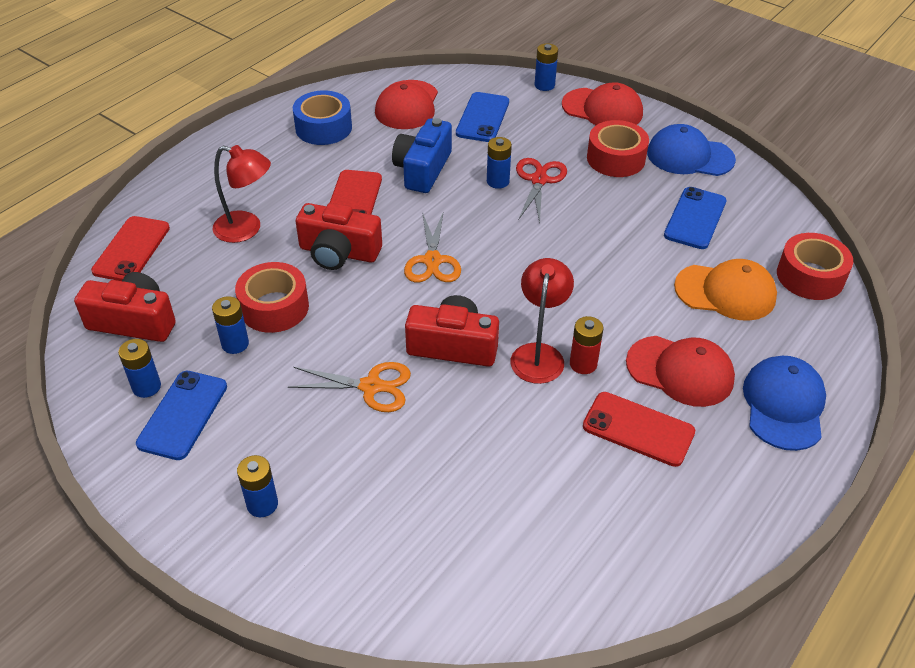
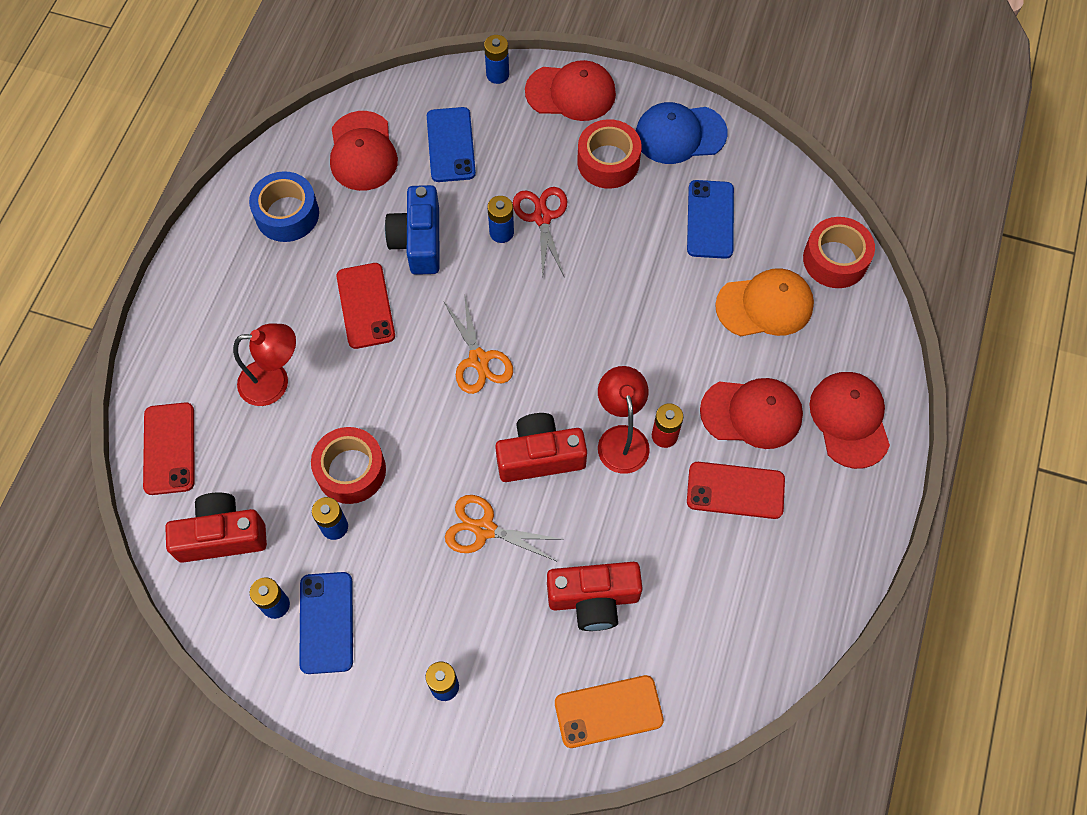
camera: 20 degrees left, 20 degrees up
orange scissors [288,362,411,412] -> orange scissors turned 150 degrees counterclockwise [445,495,564,562]
red camera [296,203,382,270] -> red camera moved to [547,562,642,631]
blue cap [743,356,826,451] -> red cap [809,372,890,469]
none -> orange phone [555,675,664,748]

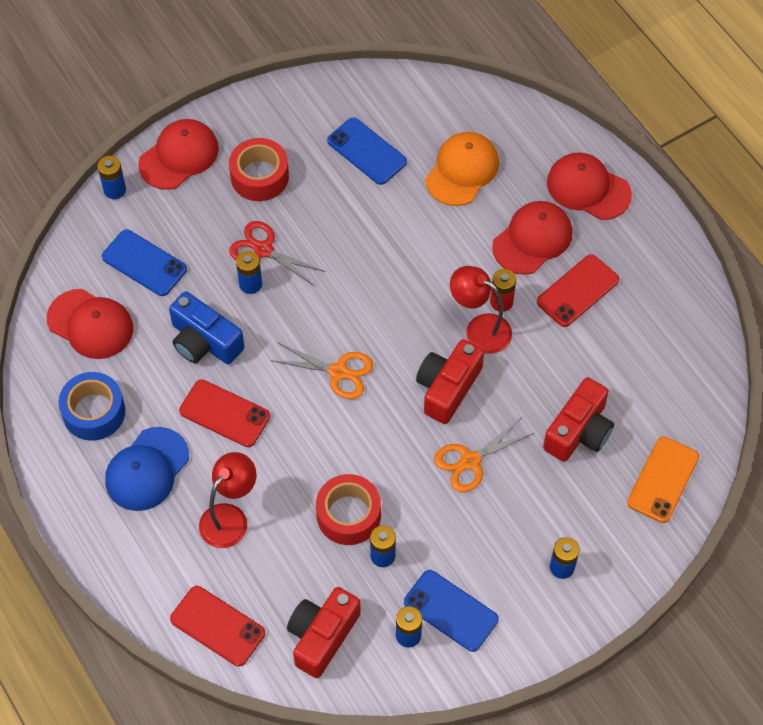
camera: 50 degrees left, 5 degrees down
blue cap [636,102,728,164] -> blue cap moved to [105,427,189,511]
red tape [803,217,875,288] -> none

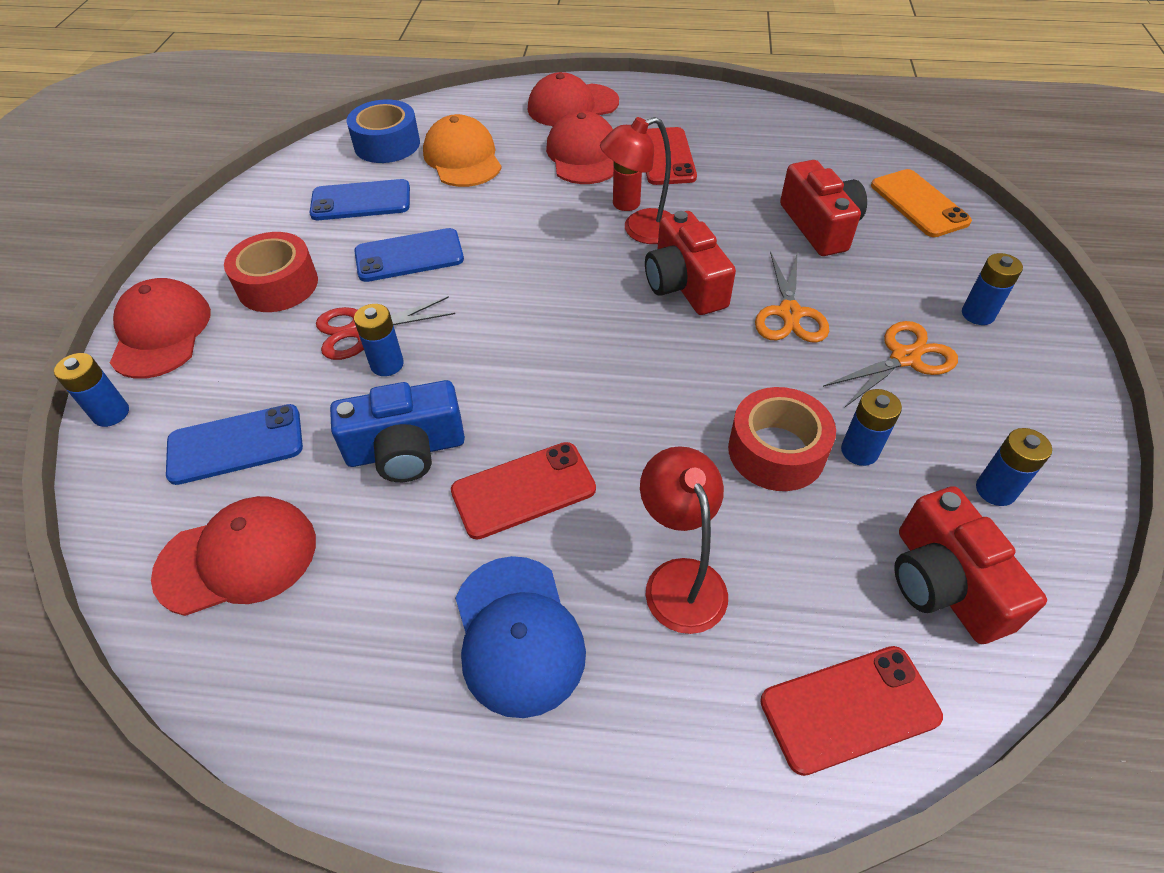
camera: 50 degrees left, 10 degrees down
blue tape [58,372,125,441] -> blue tape moved to [347,99,420,163]
orange scissors [270,343,373,399] -> orange scissors moved to [823,321,958,407]
blue phone [404,570,499,652] -> blue phone moved to [354,228,464,282]

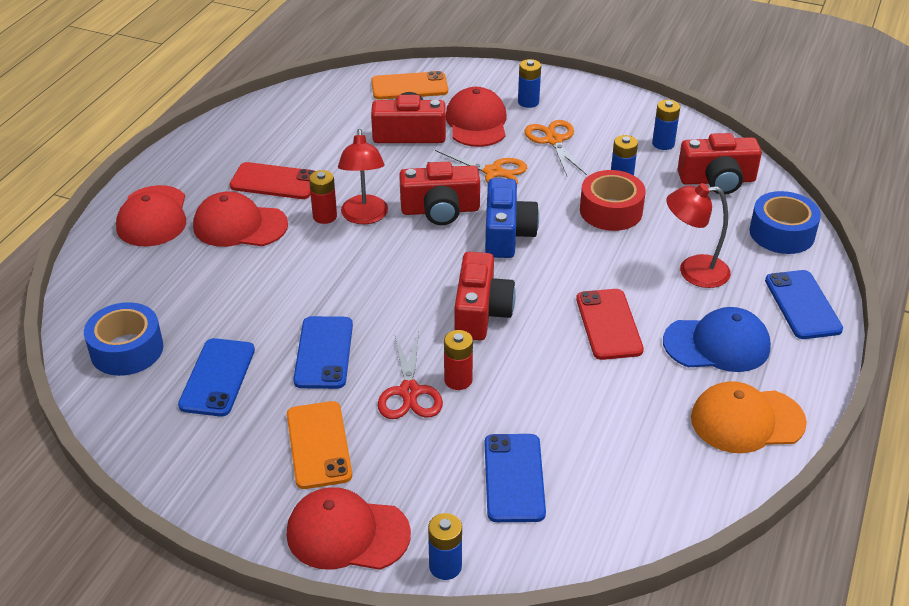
camera: 75 degrees left, 10 degrees down
red cap [151,496,316,616] -> red cap moved to [446,87,507,147]
red tape [224,232,318,312] -> orange phone [287,401,352,489]
blue camera [330,380,465,482] -> blue camera moved to [485,178,539,258]
blue battery [354,304,404,376] -> red battery [444,330,473,390]
orange cap [423,114,502,187] -> orange cap moved to [691,381,807,453]
red phone [760,646,943,776] -> blue tape [749,191,821,254]
none -> red camera [454,252,516,340]
none -> blue phone [765,270,843,339]

